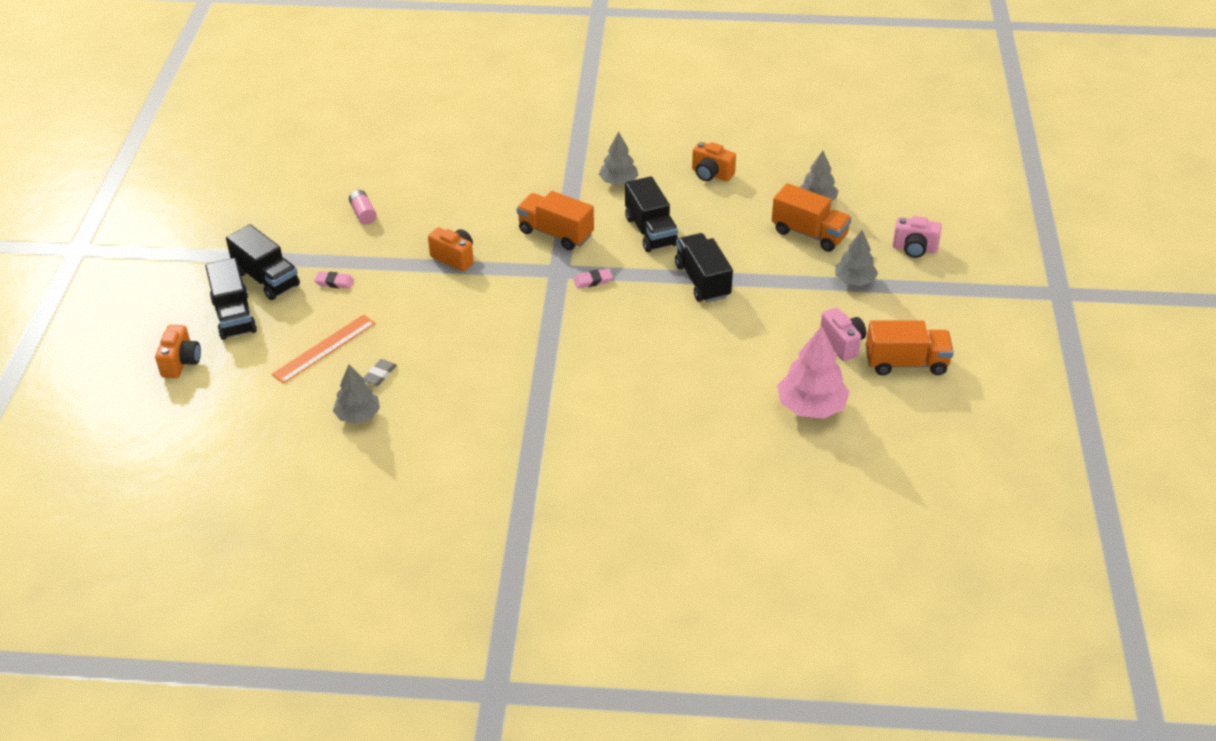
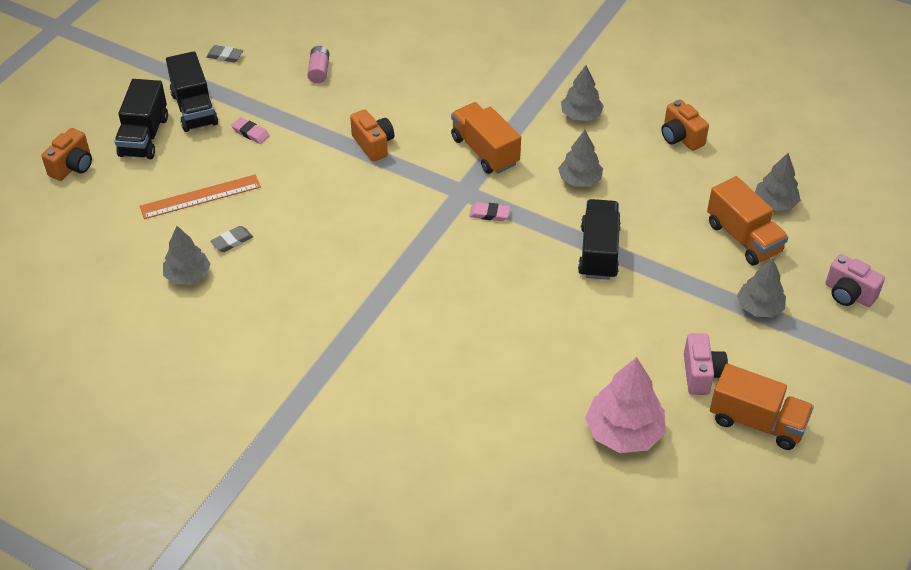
camera: 25 degrees right, 5 degrees up
black truck [625,176,678,252] -> grey tree [558,130,603,187]
none -> grey eraser [206,45,243,63]

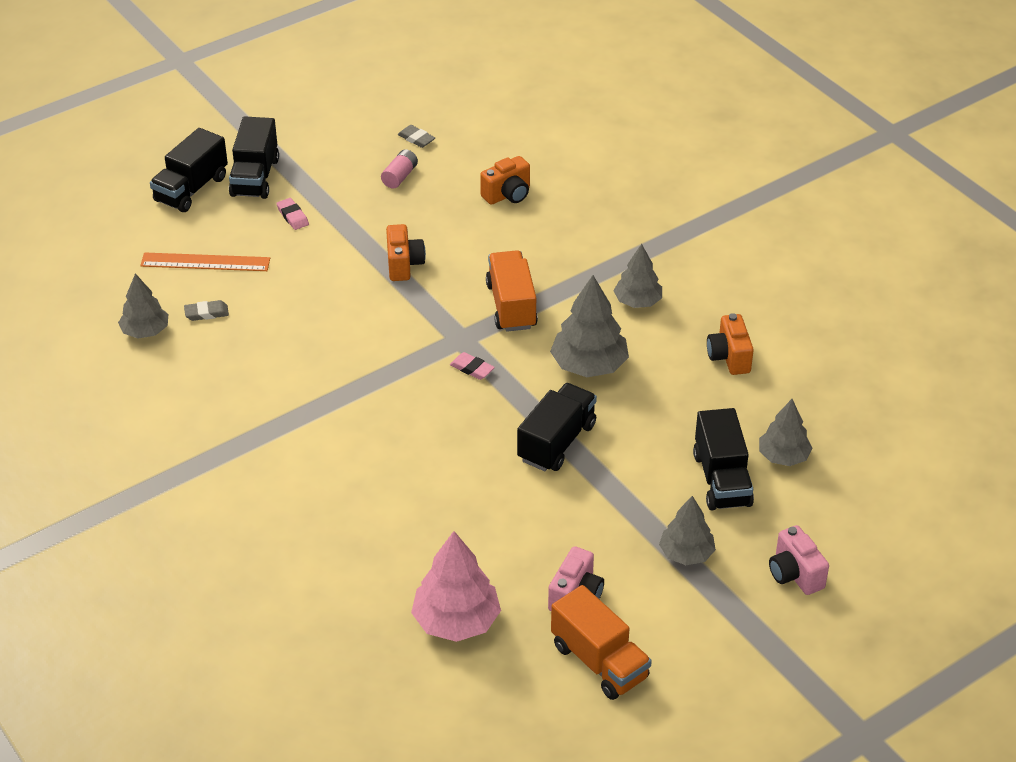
camera: 25 degrees right, 5 degrees down
orange camera [41,128,92,181] -> orange camera moved to [480,156,530,205]
grey eraser [206,45,243,63] -> grey eraser moved to [398,125,435,148]
grey tree [558,130,603,187] -> grey tree [550,275,629,377], size x1.53
orange truck [707,176,789,266] -> black truck [693,408,754,511]

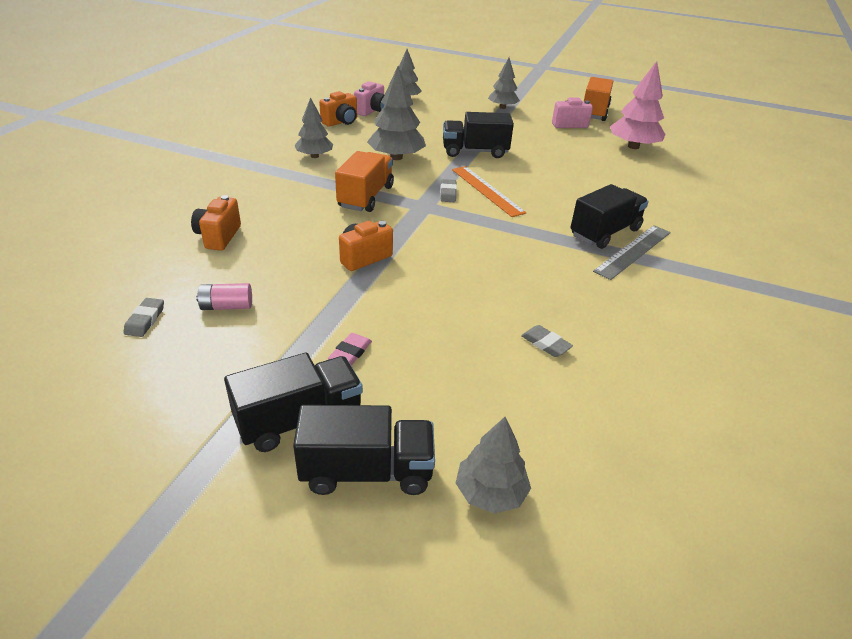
camera: 125 degrees left, 5 degrees down
grey tree [118,273,168,338] -> grey tree moved to [456,417,531,514]
orange ruler [140,252,270,271] -> orange ruler moved to [452,166,526,217]
pink eraser [450,352,495,380] -> grey eraser [440,179,457,202]
orange camera [480,156,530,205] -> orange camera turned 105 degrees counterclockwise [191,195,241,251]
orange truck [486,250,538,332] -> orange truck turned 150 degrees clockwise [335,151,394,212]
black truck [693,408,754,511] -> black truck moved to [570,184,649,249]
pink camera [769,525,829,595] -> pink camera moved to [354,81,385,116]
none -> grey ruler [593,225,671,280]

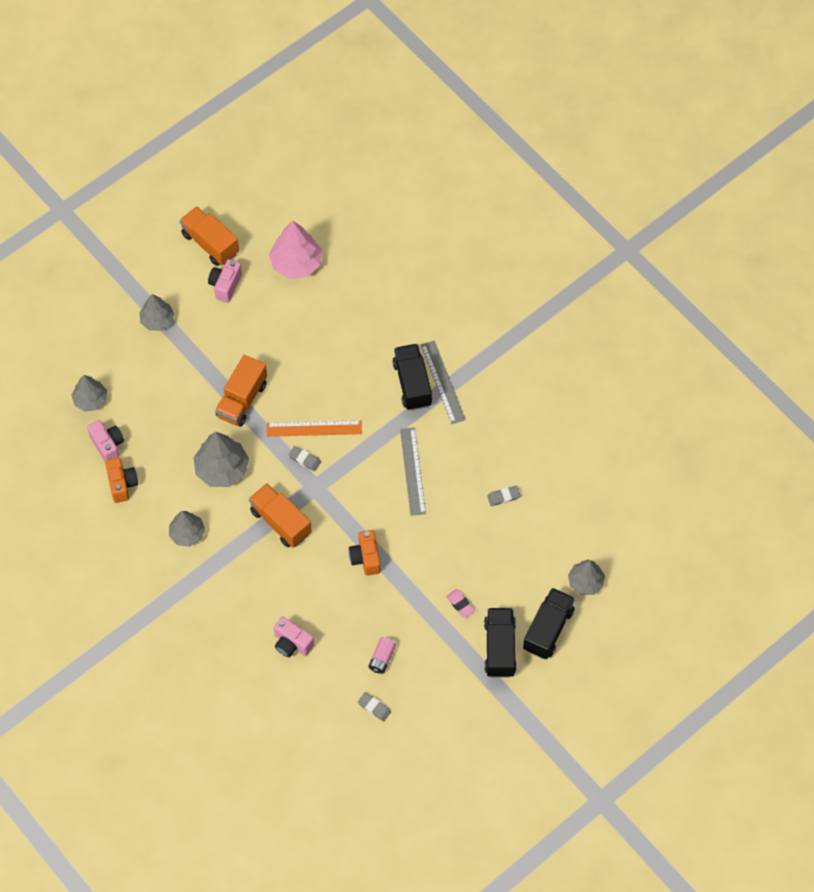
camera: 60 degrees left, 25 degrees up
orange camera [191,195,241,251] -> pink camera [274,616,314,657]
black truck [443,112,514,158] -> orange truck [215,355,267,427]
none -> grey ruler [400,428,426,516]

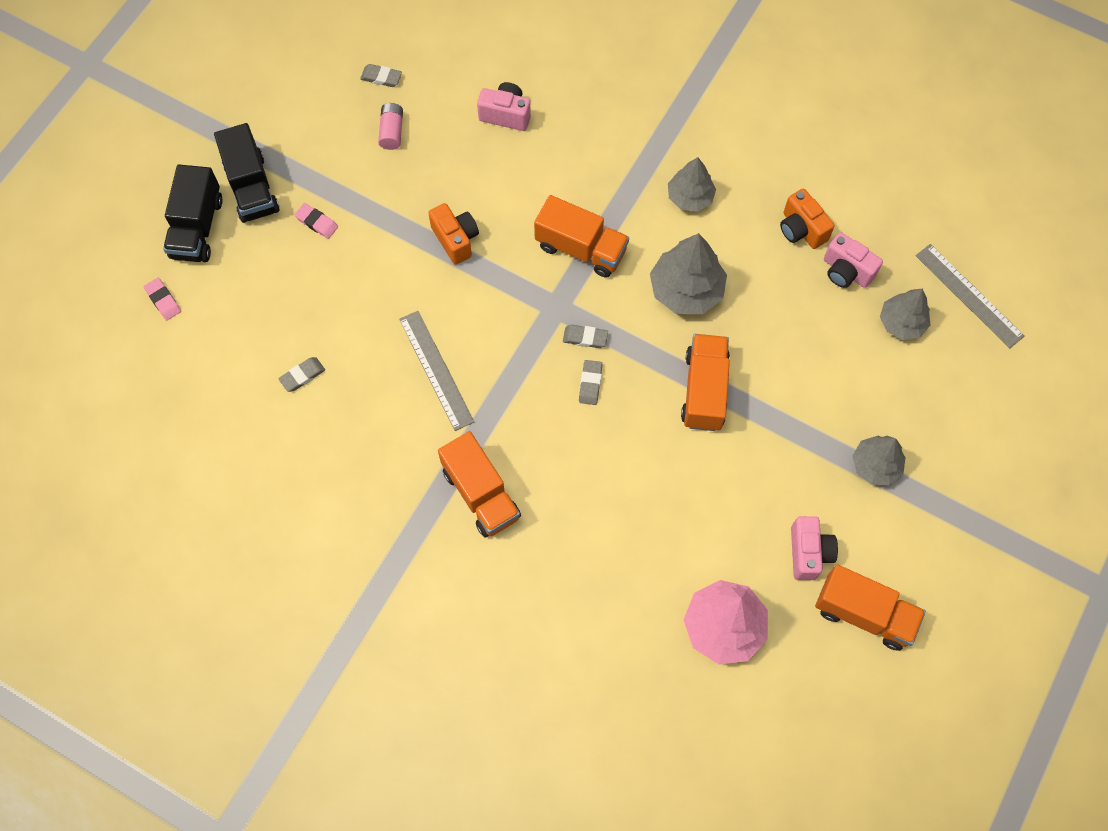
camera: 160 degrees right, 5 degrees up
orange ruler [267,420,362,437] -> grey eraser [579,360,603,405]
black truck [392,344,432,411] -> orange truck [438,431,521,538]
grey ruler [421,341,466,424] -> grey ruler moved to [916,244,1025,348]
grey tree [568,560,605,595] -> pink eraser [144,278,181,320]

